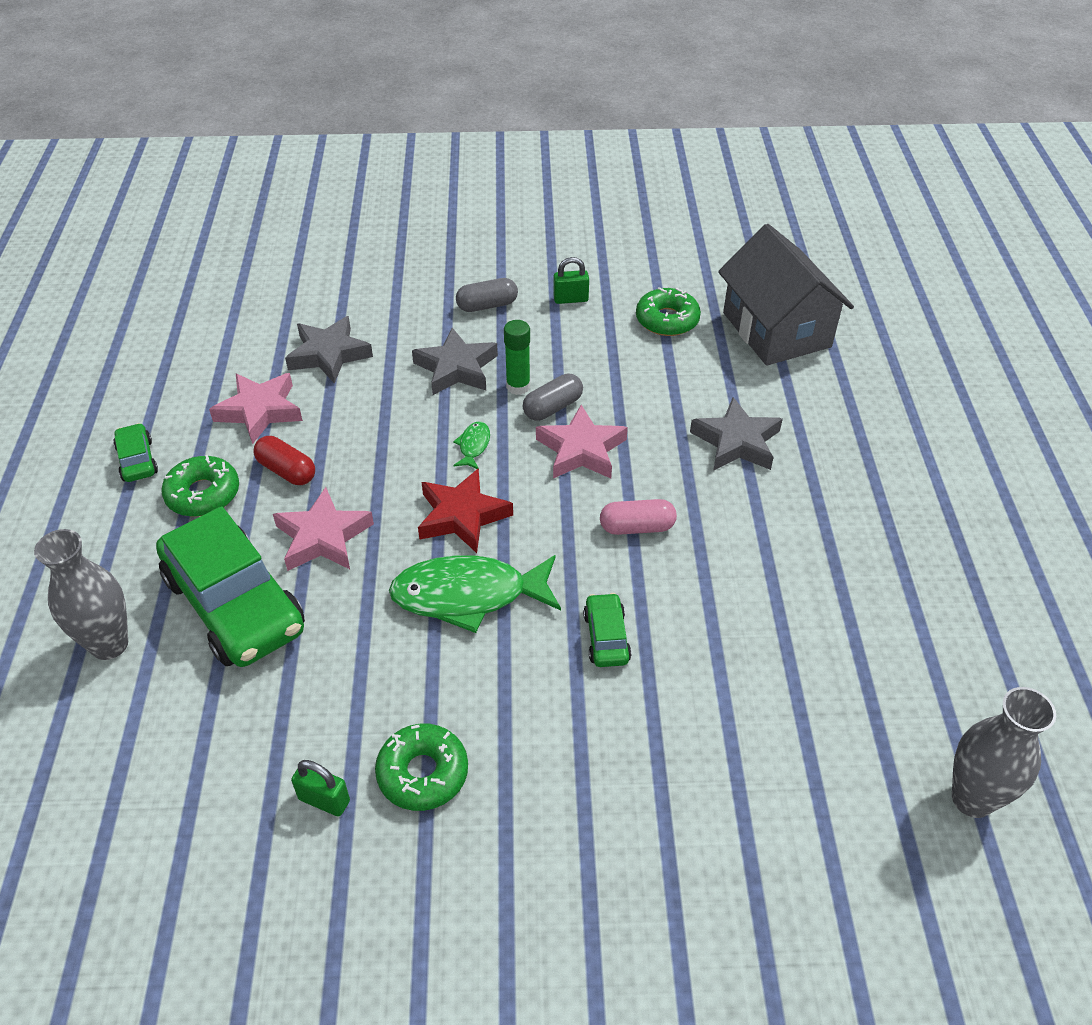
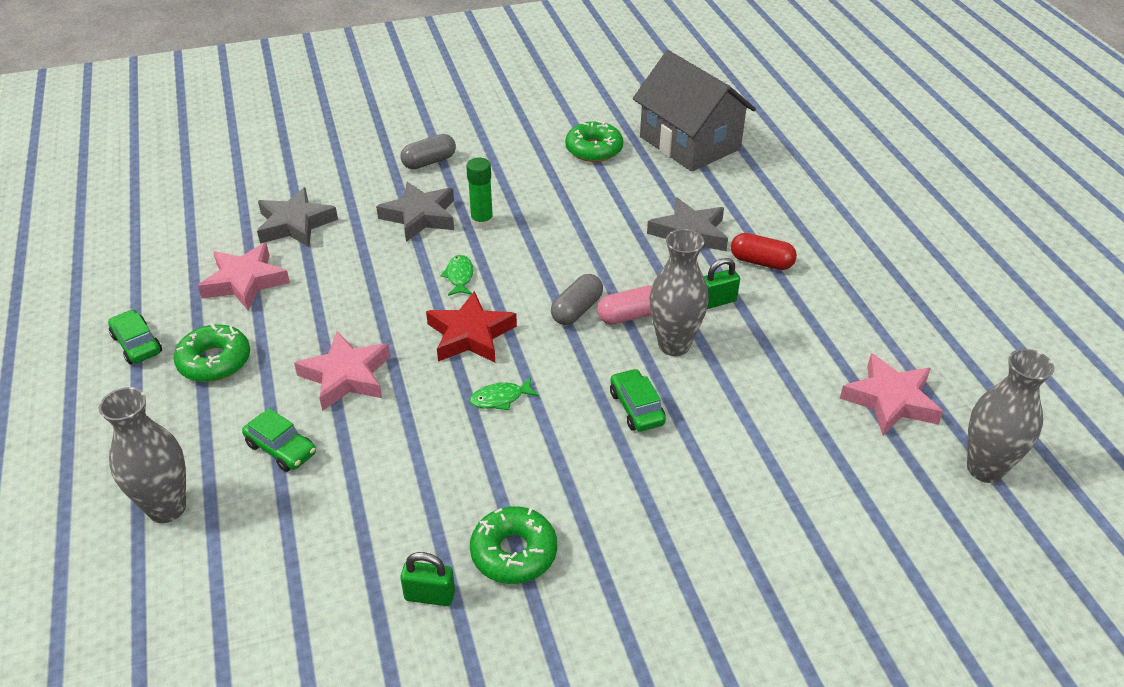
camera: 15 degrees left, 5 degrees down
green car [156,506,305,667] -> green car [242,408,316,472], size x0.44
red capsule [253,436,315,485] -> red capsule moved to [731,233,797,270]
green fish [389,555,561,633] -> green fish [470,377,539,410], size x0.43
grey capsule [523,374,583,421] -> grey capsule moved to [551,274,603,325]
pink star [536,405,628,478] -> pink star moved to [840,353,943,436]
green padlock [553,257,589,304] -> green padlock moved to [704,258,740,309]
none -> grey vase [650,229,709,356]

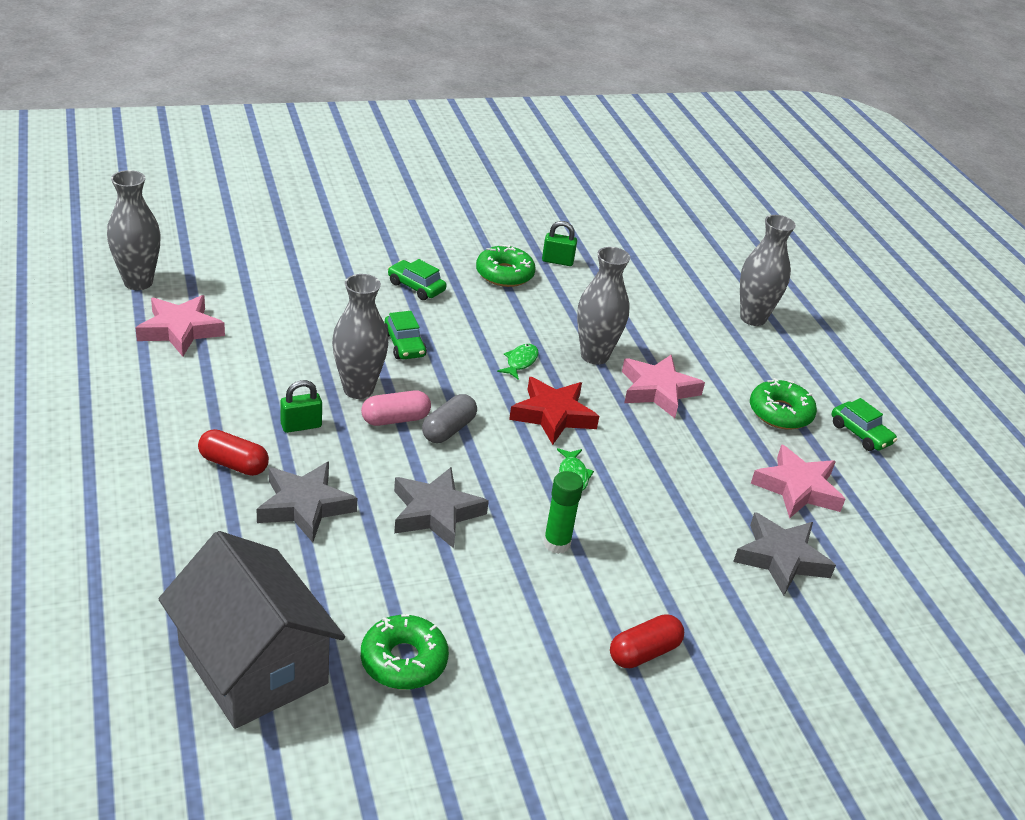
camera: 175 degrees right, 5 degrees down
green car [242,408,316,472] -> green car moved to [388,259,447,300]
grey star [376,182,454,242] -> grey star moved to [394,467,489,548]
grey capsule [401,134,456,169] -> red capsule [610,614,684,668]
green fish [470,377,539,410] -> green fish turned 45 degrees counterclockwise [497,344,539,380]
none -> grey vase [577,247,630,365]

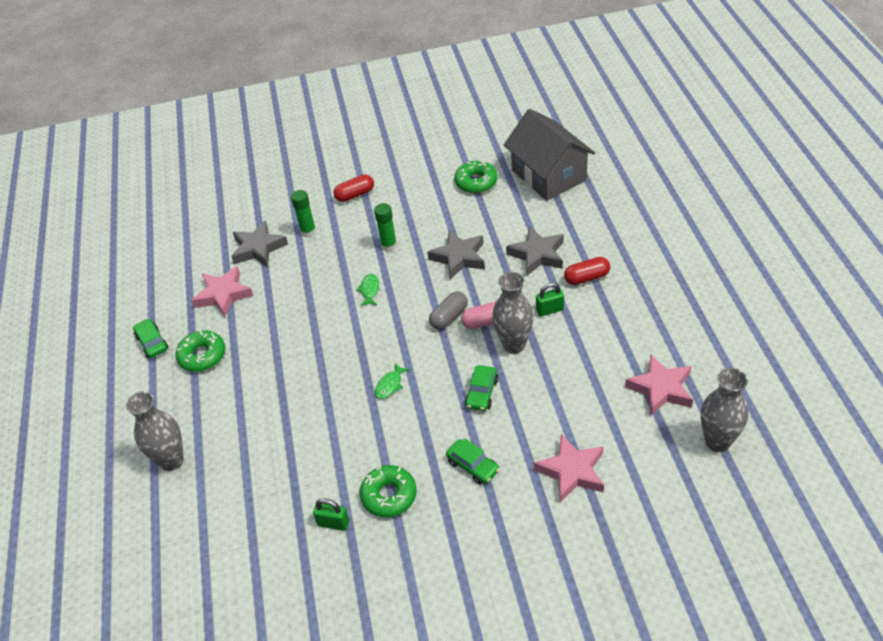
camera: 165 degrees left, 10 degrees up
red capsule [198,429,269,476] -> red capsule turned 45 degrees counterclockwise [564,257,610,285]
green car [385,311,427,359] -> green car turned 150 degrees counterclockwise [465,365,498,411]
red star [509,377,599,445] -> none
grey vase [577,247,630,365] -> none
pink star [622,354,705,418] -> pink star moved to [534,434,604,502]
none -> green glue stick [291,190,316,237]

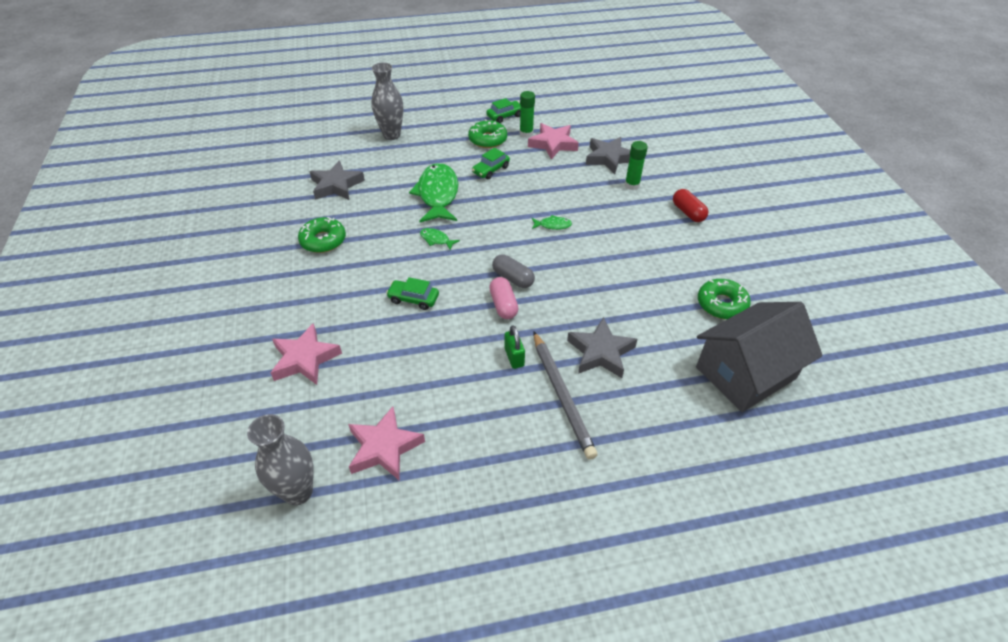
camera: 85 degrees right, 0 degrees up
green padlock [313,498,349,531] -> none
green glue stick [374,203,397,252] -> green glue stick moved to [520,91,535,138]
grey star [428,231,485,279] -> grey star moved to [310,160,365,200]
green car [446,438,500,485] -> green car moved to [472,148,510,179]
grey vase [492,272,534,354] -> none
red capsule [564,257,610,285] -> grey pencil [533,331,598,460]
none -> green fish [409,163,458,222]

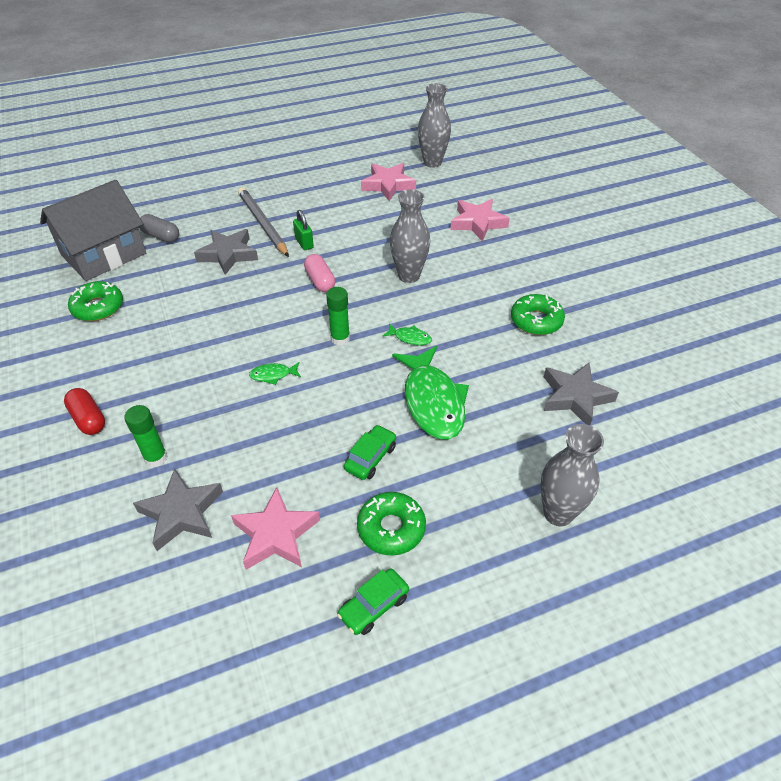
camera: 170 degrees right, 0 degrees up
green car [386,277,439,310] -> grey vase [390,189,430,283]
grey capsule [492,254,535,288] -> grey capsule moved to [139,214,179,243]
green glue stick [520,91,535,138] -> green glue stick moved to [326,287,350,346]

